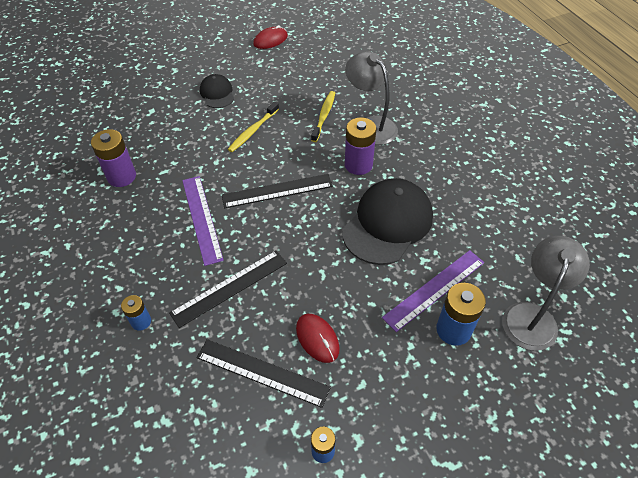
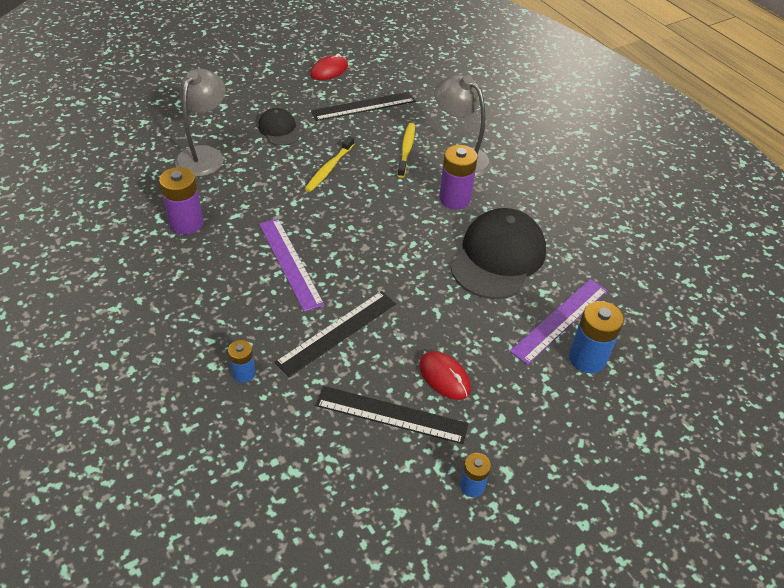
camera: 10 degrees left, 5 degrees down
black ruler [222,174,333,208] -> black ruler moved to [311,92,416,121]
grey lamp [502,236,590,351] -> grey lamp moved to [175,69,226,177]

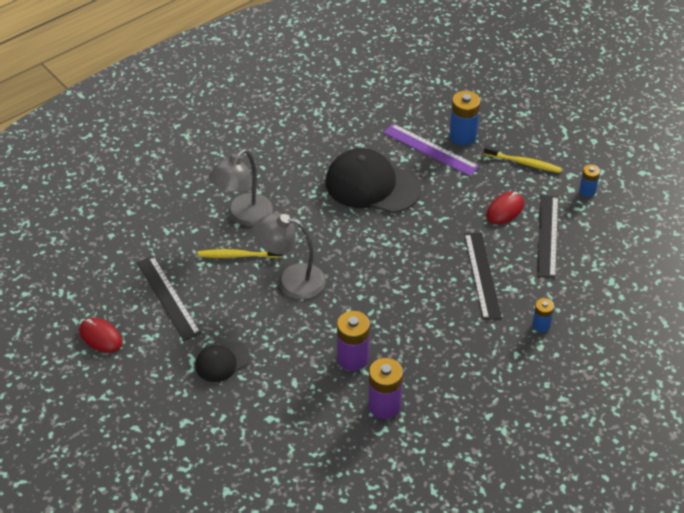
camera: 95 degrees left, 0 degrees up
grey lamp [175,69,226,177] -> grey lamp moved to [253,213,326,299]
purple ruler [259,219,325,312] -> none
black ruler [274,291,396,377] -> black ruler turned 45 degrees clockwise [464,232,502,320]
yellow toothbrush [305,136,354,192] -> yellow toothbrush moved to [484,145,562,173]
purple battery [439,145,478,209] -> purple battery moved to [337,311,370,371]

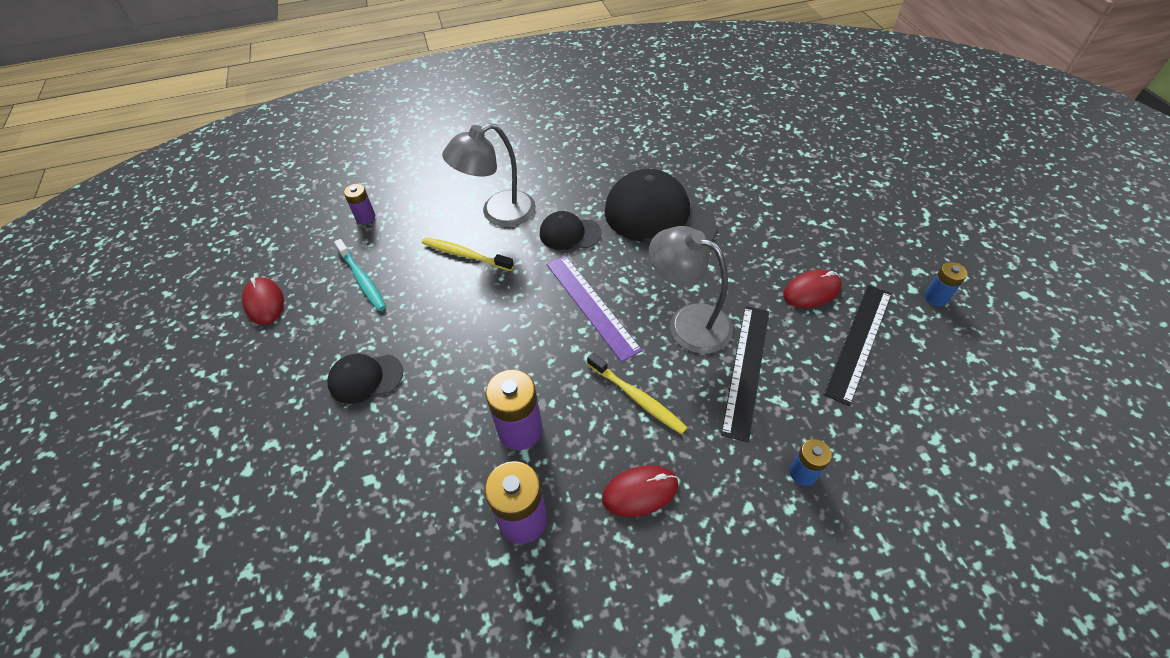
camera: 25 degrees right, 5 degrees up
black ruler [137,256,201,341] -> turquoise toothbrush [334,239,386,311]
grey lamp [253,213,326,299] -> grey lamp moved to [649,226,733,354]
purple ruler [383,124,479,176] -> purple ruler moved to [546,255,642,362]
blue battery [449,91,481,145] -> none
yellow toothbrush [484,145,562,173] -> yellow toothbrush moved to [587,353,688,434]
none -> purple battery [344,184,375,224]
none -> black cap [540,211,602,250]
none -> red mouse [602,465,679,517]

